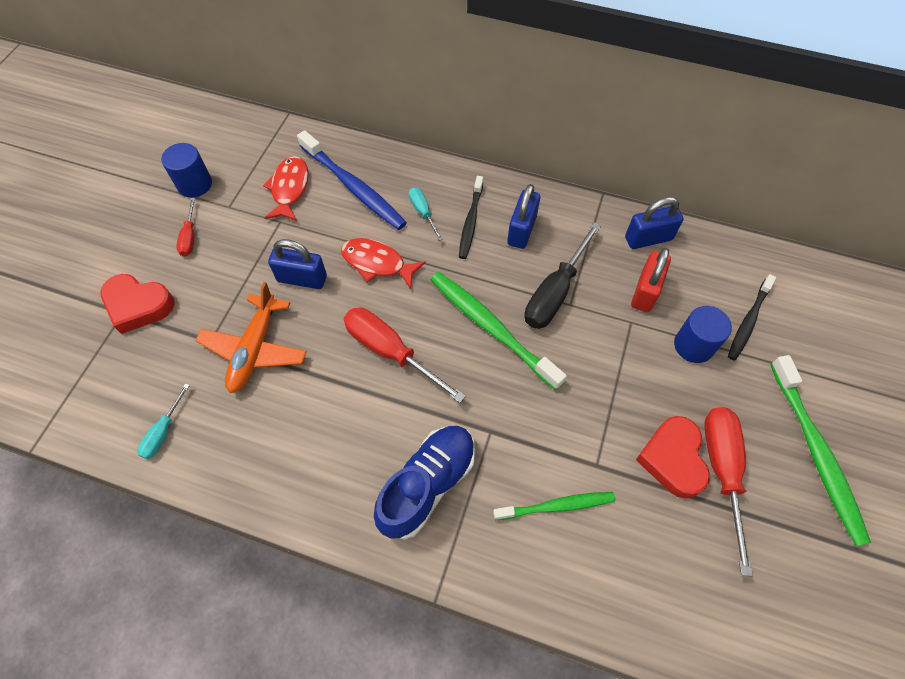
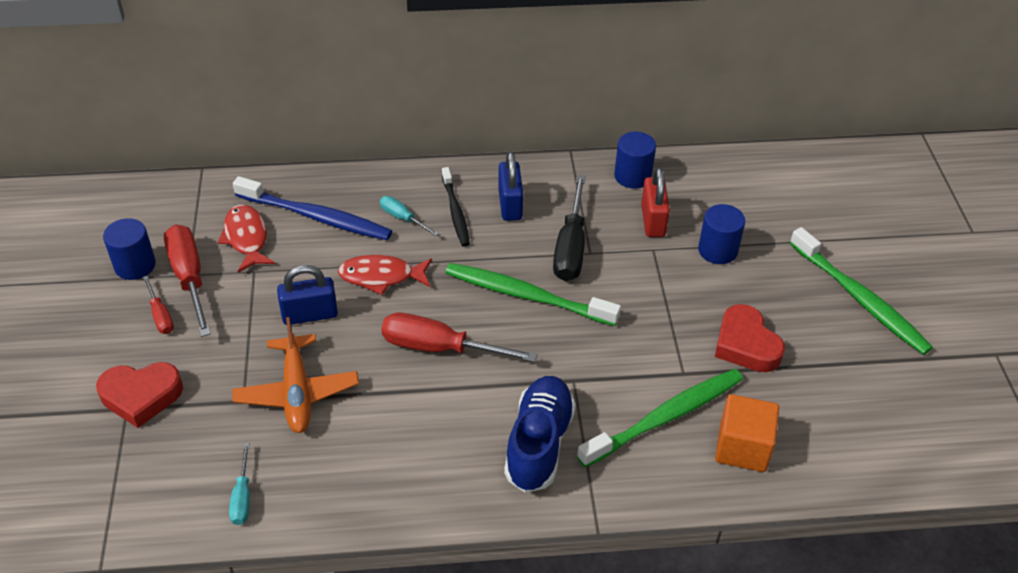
camera: 25 degrees left, 15 degrees down
green toothbrush [493,492,615,520] -> green toothbrush [577,369,743,467], size x1.62
blue padlock [625,197,684,249] -> blue cylinder [614,132,656,189]
red screwdriver [704,407,753,576] -> red screwdriver moved to [164,225,211,337]
black toothbrush [728,274,776,361] -> none
none -> orange cube [715,394,779,472]

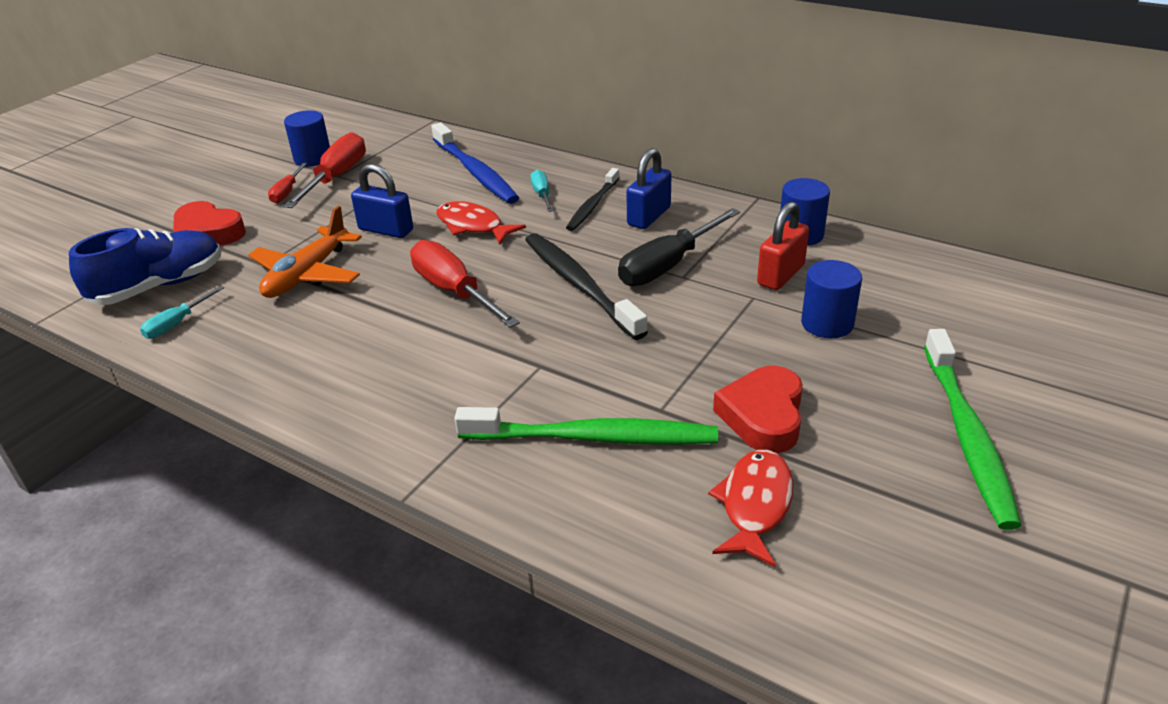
camera: 40 degrees right, 10 degrees down
red fish [218,205,275,273] -> red fish moved to [708,450,793,567]
green toothbrush [445,263,621,326] -> black toothbrush [525,233,648,340]
blue shoe [504,376,576,493] -> blue shoe moved to [69,228,221,305]
orange cube [715,394,779,472] -> none

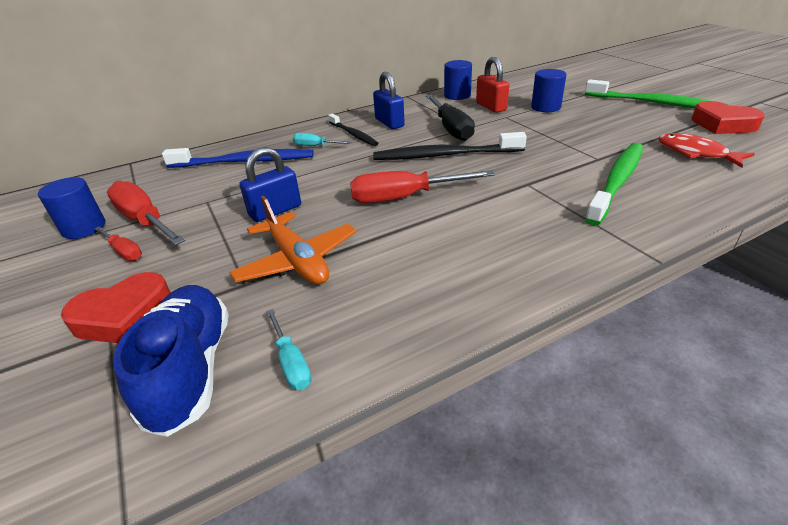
camera: 60 degrees left, 0 degrees up
red fish [436,201,526,245] -> none
red heart [713,366,803,453] -> red heart moved to [691,101,764,134]

